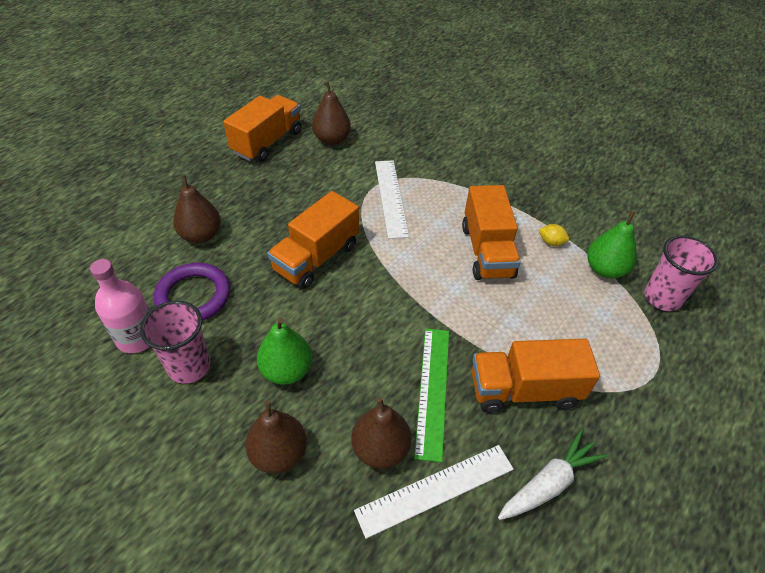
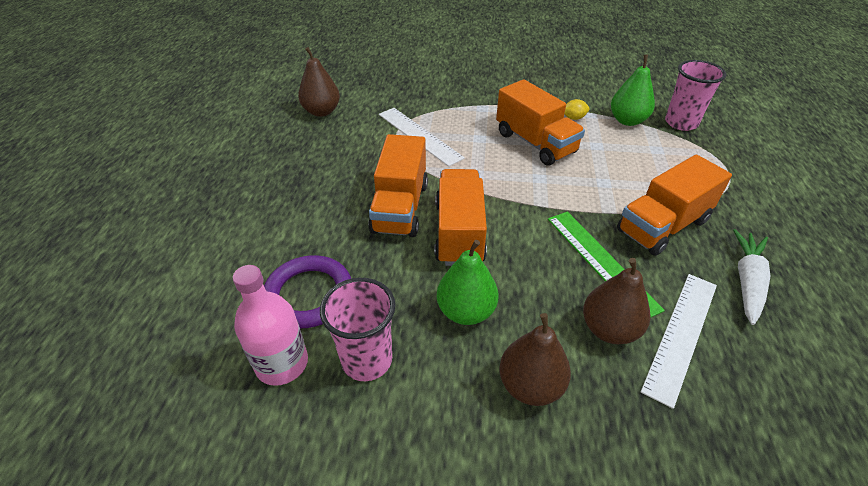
camera: 30 degrees left, 5 degrees down
brown pear [173,175,221,243] -> none
orange truck [223,95,301,162] -> orange truck moved to [435,169,487,266]

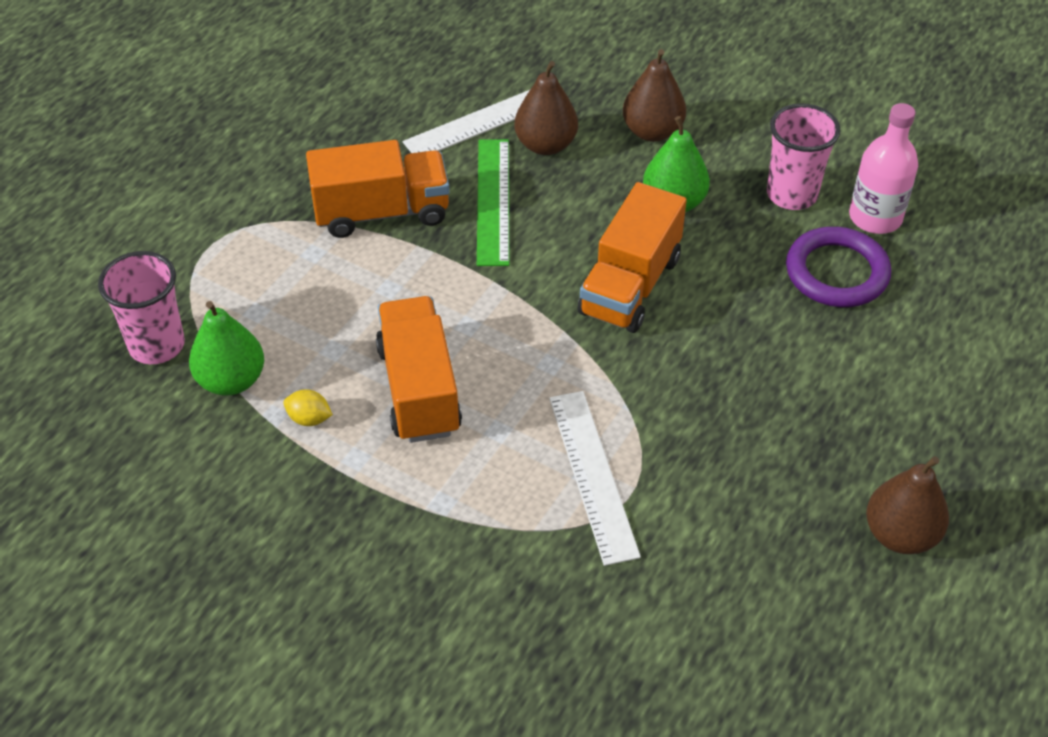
camera: 155 degrees left, 5 degrees up
brown pear [298,47,340,117] -> brown pear moved to [866,456,949,554]
orange truck [368,134,428,237] -> none
white carrot [733,229,770,325] -> none

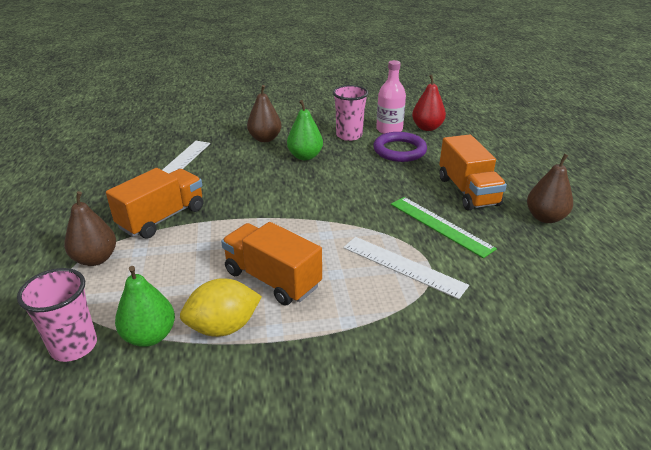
camera: 40 degrees left, 15 degrees down
yellow lemon [283,389,333,426] -> yellow lemon [180,278,262,337], size x2.08
green ruler [477,139,509,266] -> green ruler moved to [391,197,497,258]
brown pear [514,61,578,155] -> brown pear moved to [64,191,116,266]
orange truck [578,182,687,333] -> orange truck moved to [439,134,507,210]
none -> red pear [412,75,446,131]

